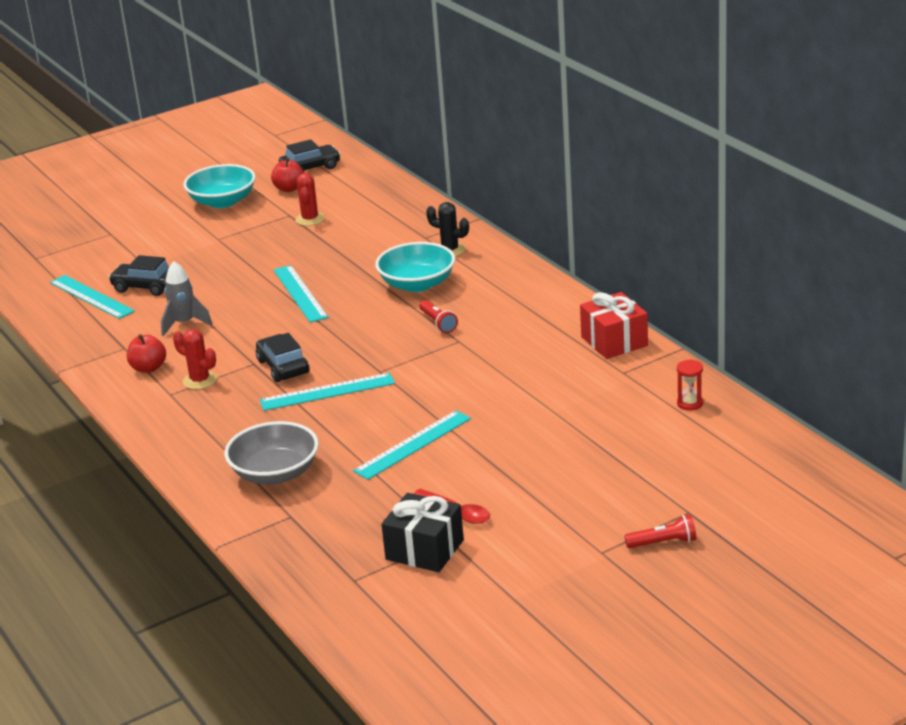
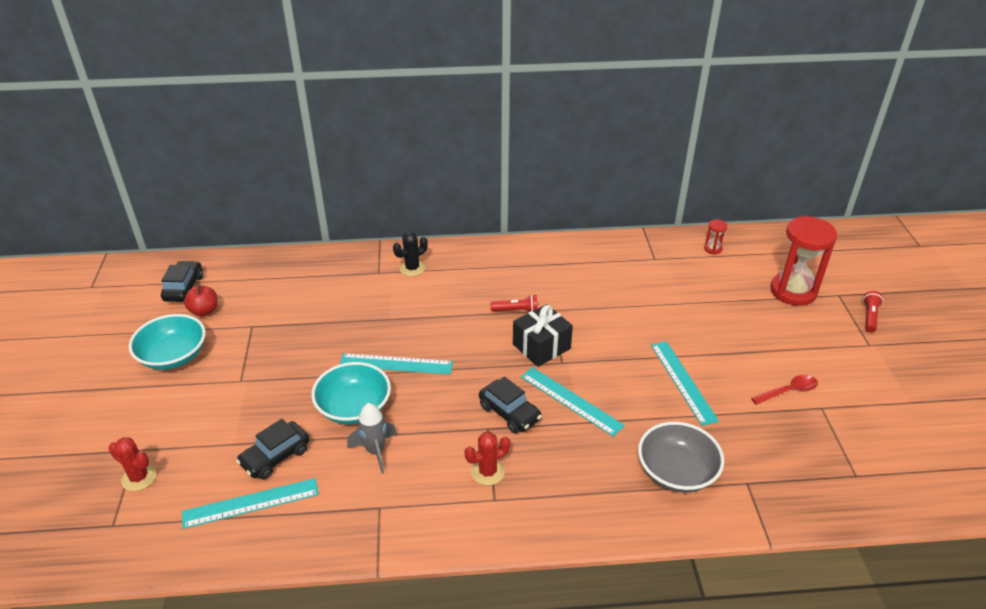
camera: 65 degrees left, 10 degrees up
red apple [127,334,166,373] -> none
black car [256,333,309,382] -> black car turned 135 degrees counterclockwise [479,376,542,433]
turquoise ruler [260,373,395,411] -> turquoise ruler turned 60 degrees counterclockwise [521,367,625,437]
red cactus [295,173,325,226] -> red cactus moved to [109,437,157,491]
turquoise bowl [375,242,455,292] -> turquoise bowl moved to [311,362,391,424]
black gift [381,493,464,572] -> black gift moved to [513,304,573,367]
red gift [580,292,648,359] -> none
none -> red hourglass [770,216,837,306]

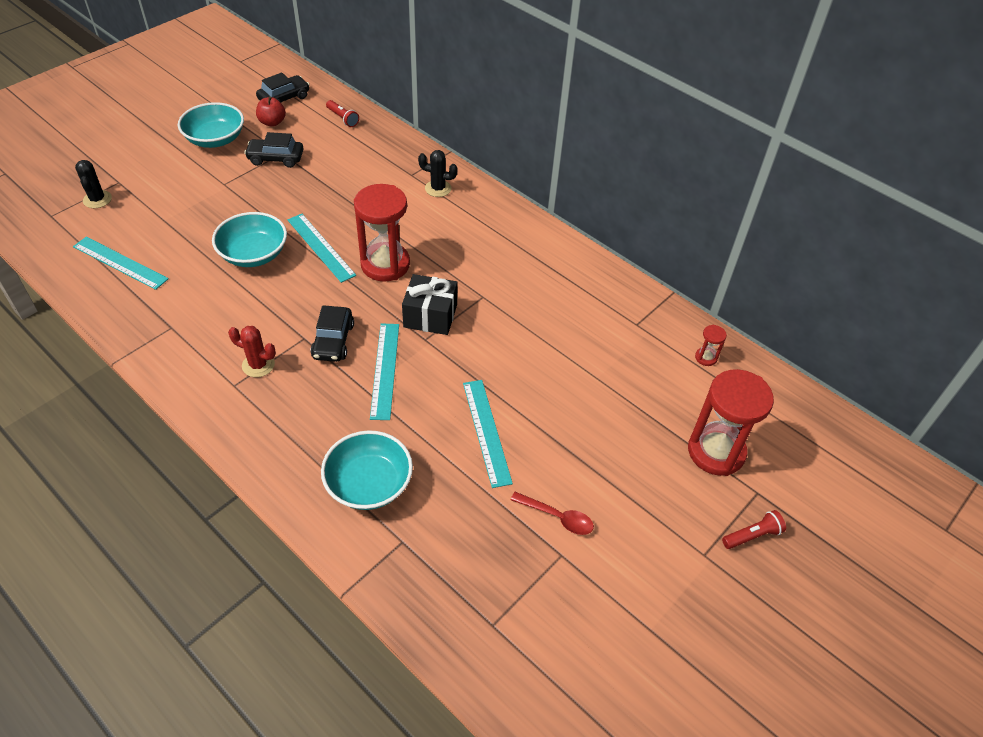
camera: 45 degrees right, 10 degrees up
red cactus [109,437,157,491] -> black cactus [75,160,112,208]
black car [236,419,310,480] -> black car moved to [244,132,303,168]
grey rocket [347,403,397,474] -> none
red flashlight [491,295,538,312] -> red flashlight moved to [326,100,359,127]
grey bowl [638,422,724,492] -> turquoise bowl [321,431,413,510]
turquoise ruler [651,341,719,426] -> turquoise ruler turned 45 degrees counterclockwise [463,380,513,488]
none -> red hourglass [354,184,410,282]

